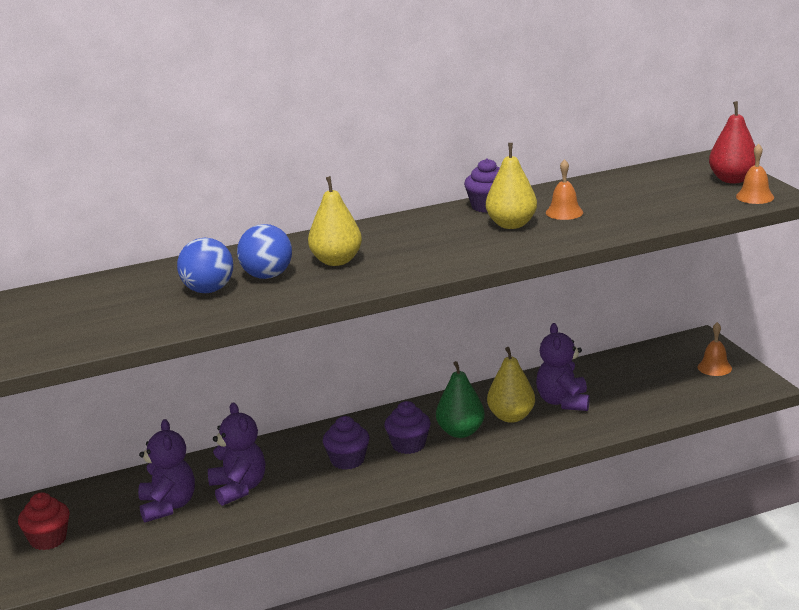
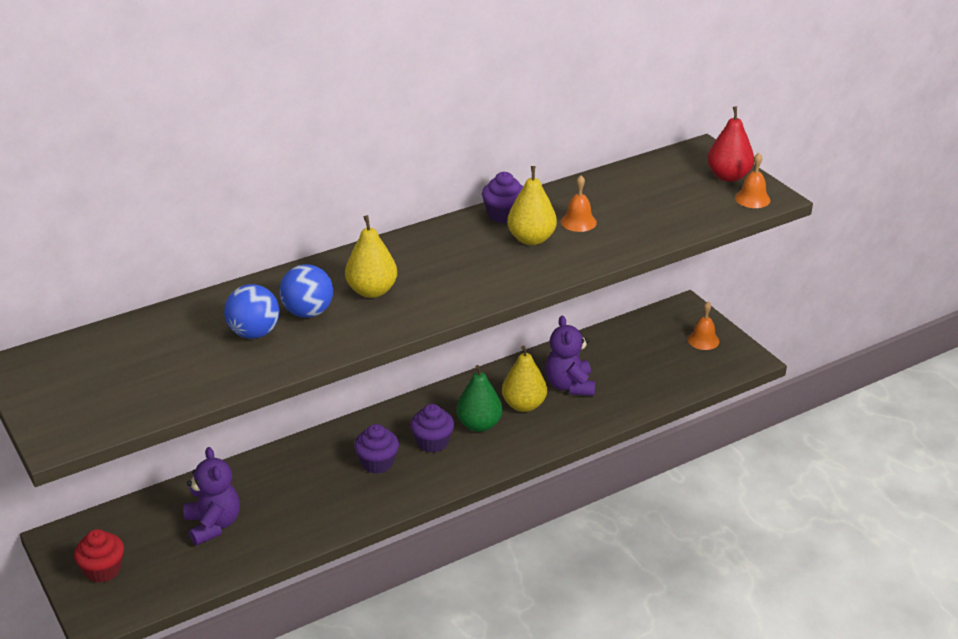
camera: 10 degrees left, 10 degrees up
purple teddy bear [208,403,265,506] -> none

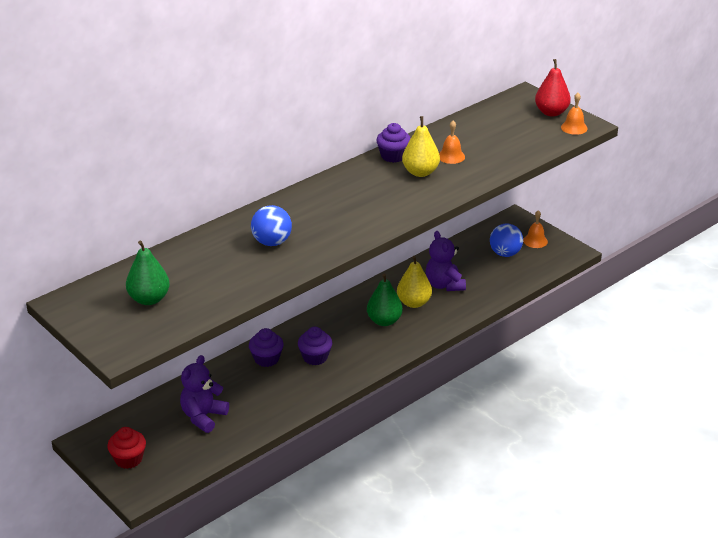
camera: 10 degrees left, 0 degrees up
purple teddy bear [184,447,240,546] -> purple teddy bear turned 120 degrees counterclockwise [180,355,229,433]
blue ball [224,284,279,339] -> blue ball moved to [490,223,523,257]
yellow pear [345,215,397,298] -> none
purple cupcake [410,404,454,453] -> purple cupcake moved to [249,328,284,367]
none -> green pear [126,241,170,305]

